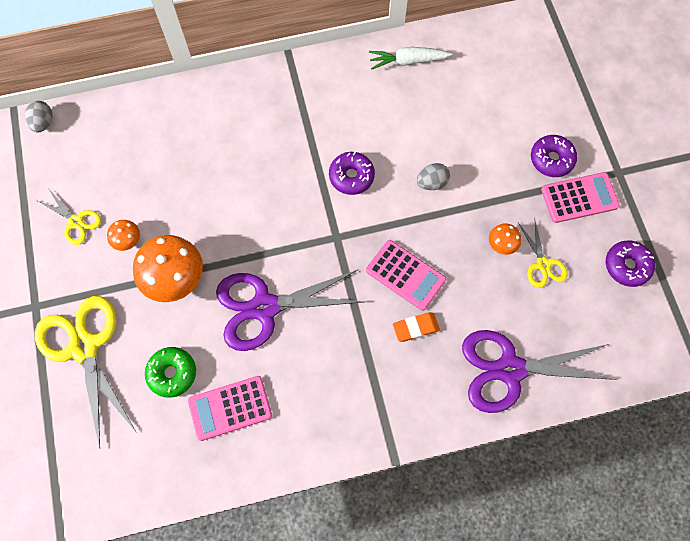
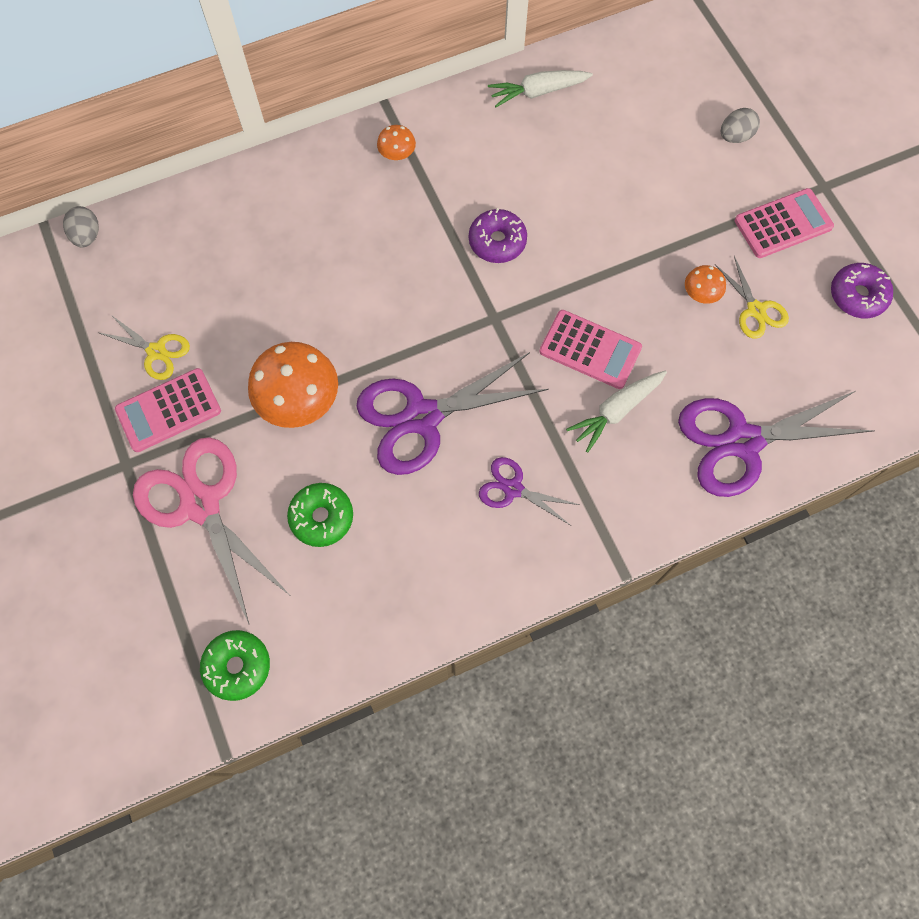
camera: 10 degrees left, 0 degrees up
yellow scissors [35,296,136,449] -> pink scissors [133,437,289,624]
orange mushroom [107,220,140,251] -> orange mushroom moved to [377,125,416,160]
pink calculator [188,376,272,441] -> pink calculator moved to [115,368,221,452]
orange eraser [393,312,440,342] -> white carrot [566,371,667,453]
grey egg [417,163,450,190] -> grey egg moved to [721,108,760,143]
purple donut [531,135,577,177] -> none
none -> green donut [200,630,270,701]
none -> purple scissors [479,457,579,526]

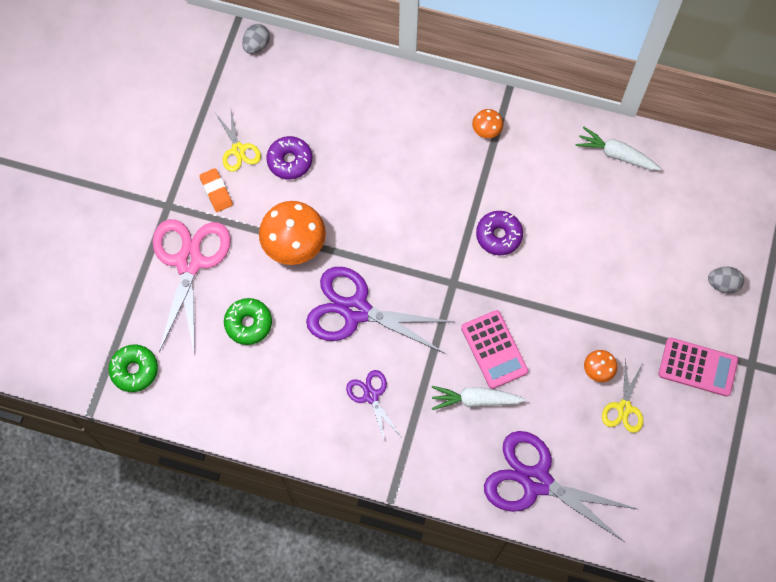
camera: 40 degrees right, 0 degrees up
pink calculator [115,368,221,452] -> orange eraser [199,168,233,212]
purple donut [831,263,893,318] -> purple donut moved to [266,136,312,180]

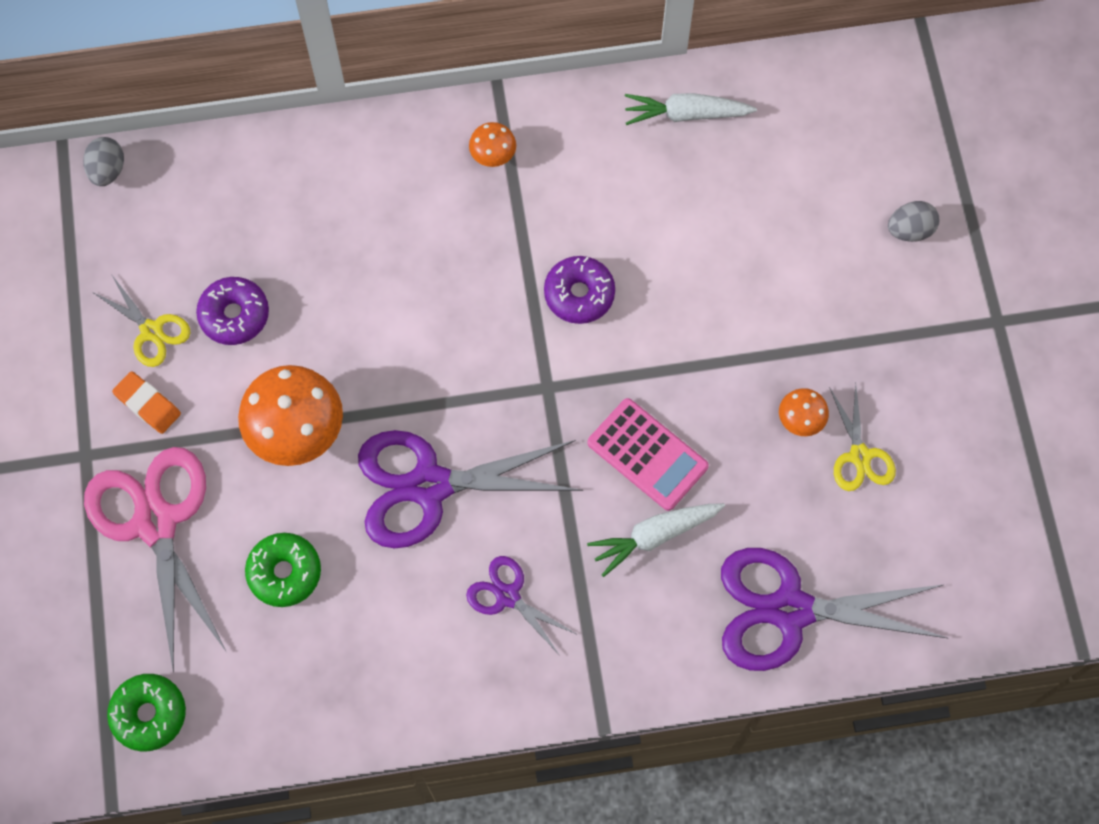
camera: 25 degrees left, 0 degrees up
pink calculator [658,337,738,397] -> none

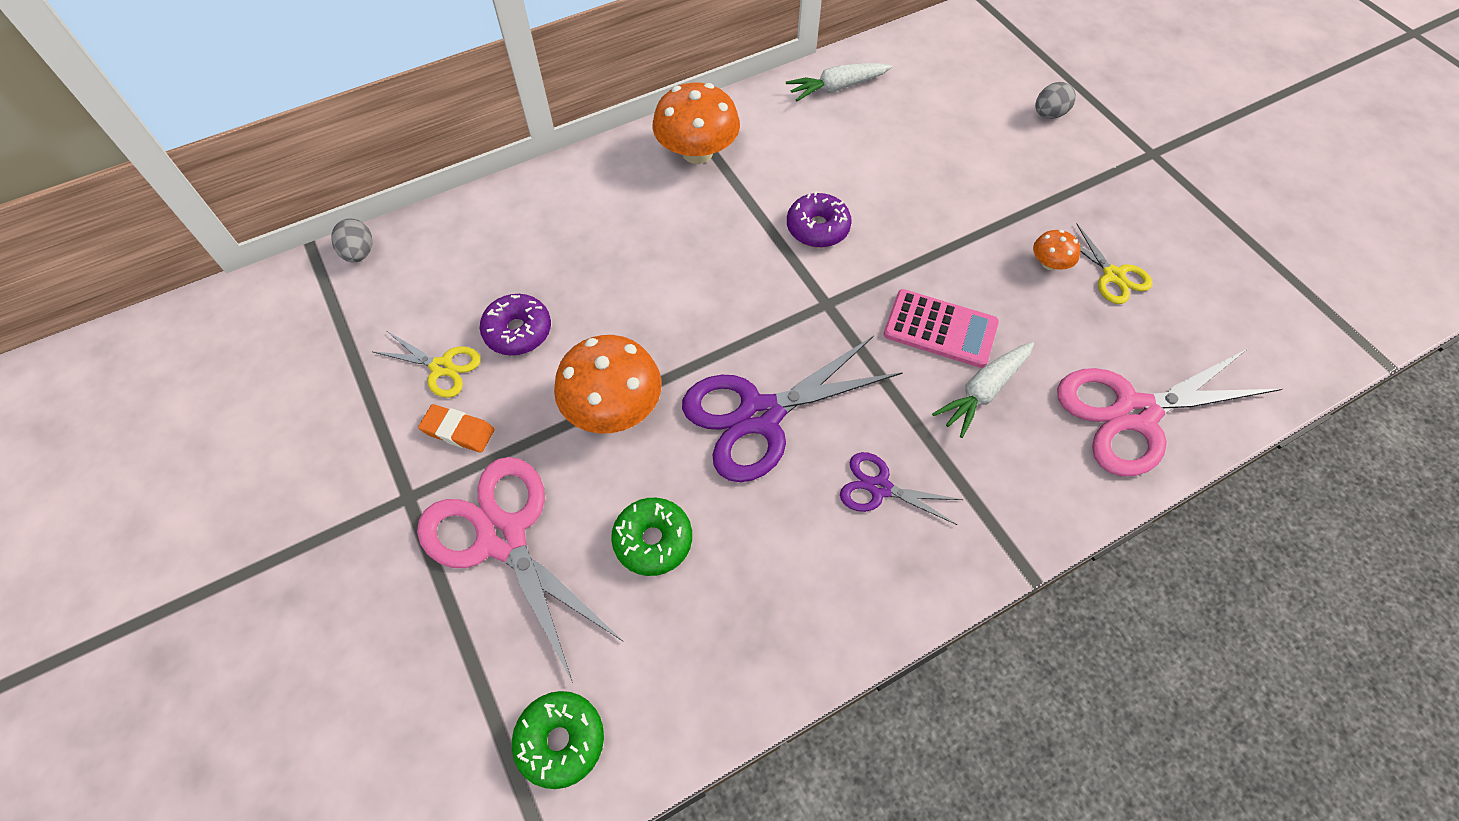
camera: 20 degrees left, 10 degrees down
orange mushroom [469,122,516,167] -> orange mushroom [652,83,740,164], size x2.06
purple scissors [721,548,947,671] -> pink scissors [1057,349,1282,476]

